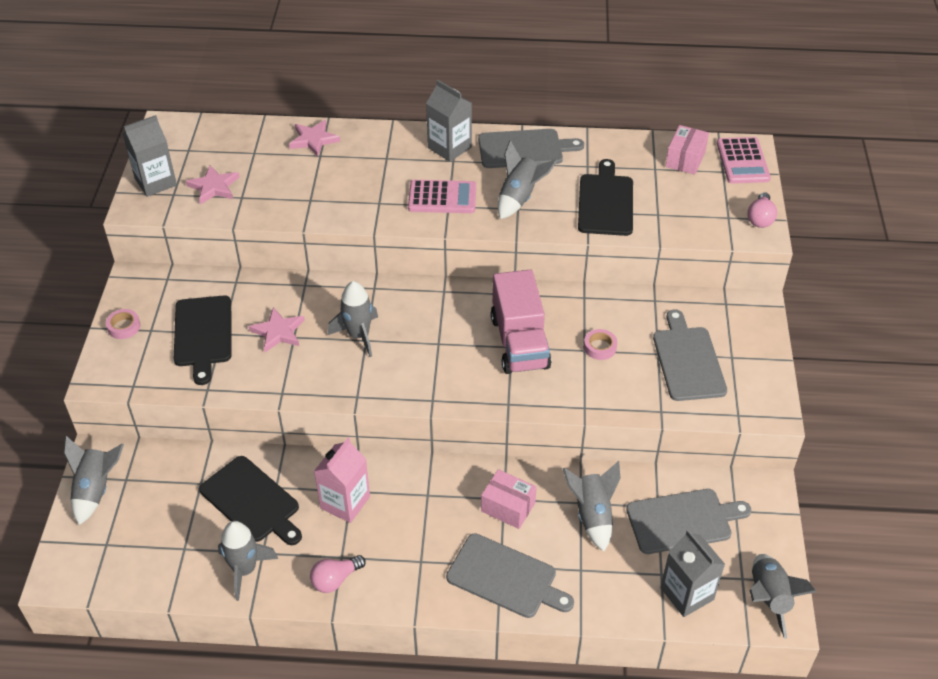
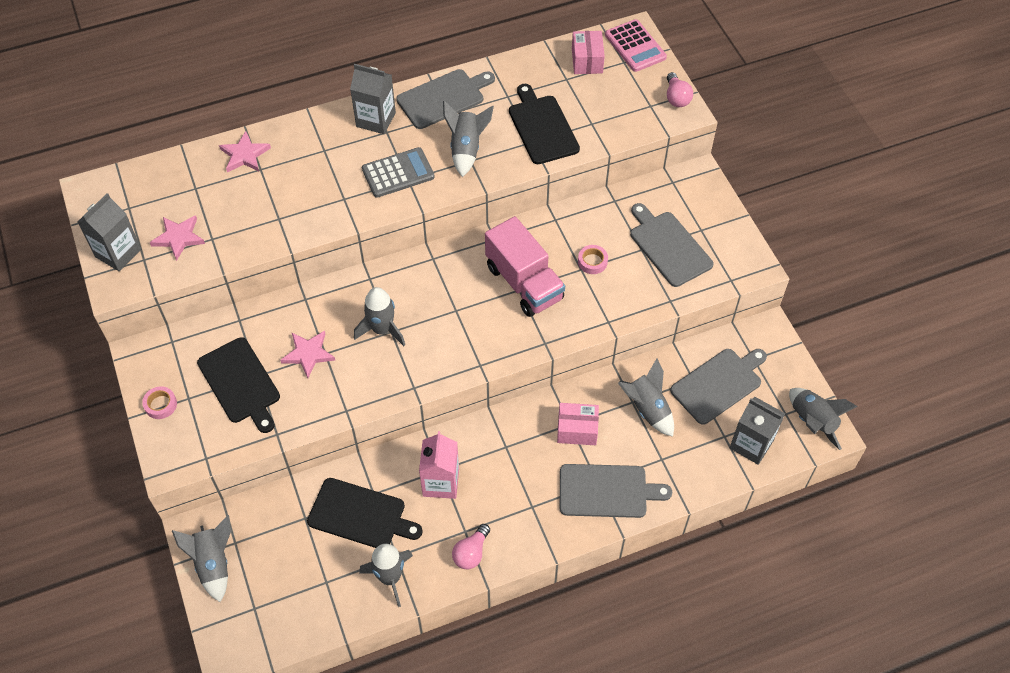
camera: 25 degrees left, 10 degrees up
pink calculator [408,180,476,213] -> grey calculator [362,147,435,198]

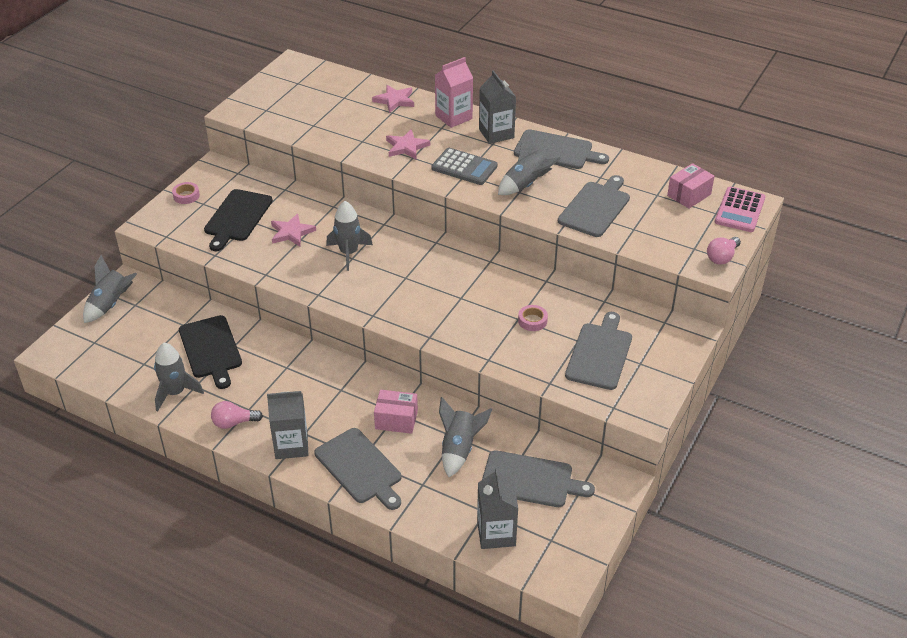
camera: 50 degrees right, 15 degrees down
grey carton [78,193,141,271] -> grey carton moved to [267,391,308,459]
pink star [150,215,205,261] -> pink star moved to [386,129,430,159]
pink carton [419,431,459,499] -> pink carton moved to [435,57,473,128]
pink truck [485,216,565,317] -> none
black cutting board [509,84,580,164] -> grey cutting board [558,175,630,237]
pink box [557,403,599,445] -> pink box turned 45 degrees counterclockwise [374,390,418,434]
grey rocket [789,388,858,450] -> none

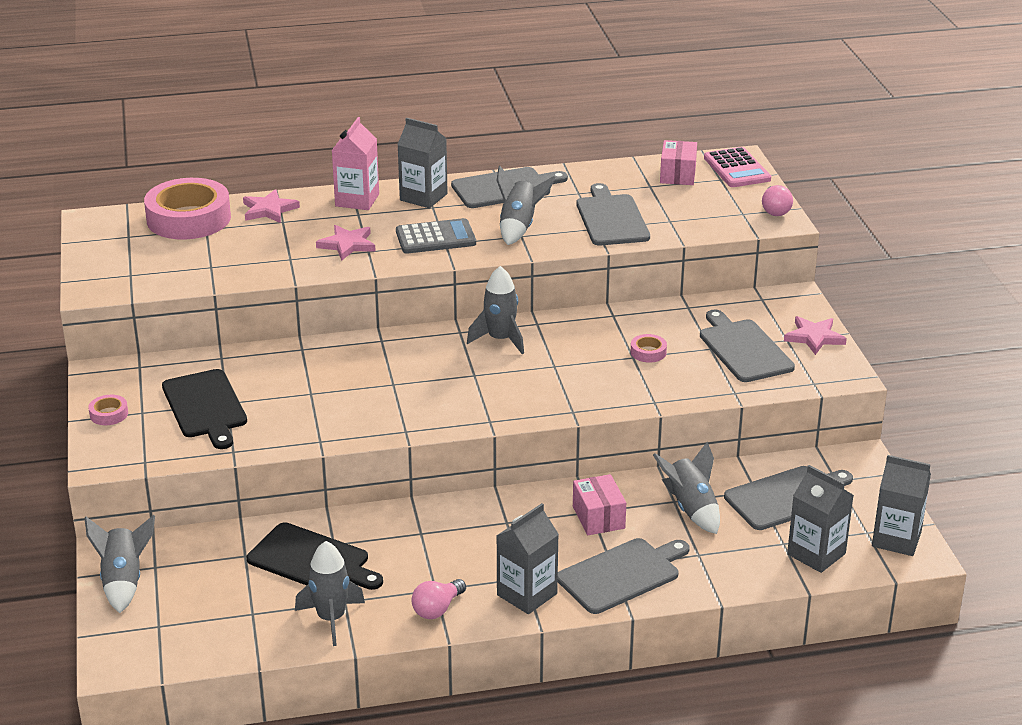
camera: 40 degrees left, 10 degrees down
pink star [271,214,316,246] -> pink star moved to [784,316,847,355]
grey cutting board [314,428,401,510] -> grey cutting board turned 45 degrees counterclockwise [558,538,690,614]
grey rocket [326,201,373,271] -> grey rocket moved to [467,266,524,354]
pink box [374,390,418,434] -> pink box turned 75 degrees counterclockwise [573,474,626,535]
none -> pink tape [144,178,231,239]
none -> grey carton [872,455,931,556]

